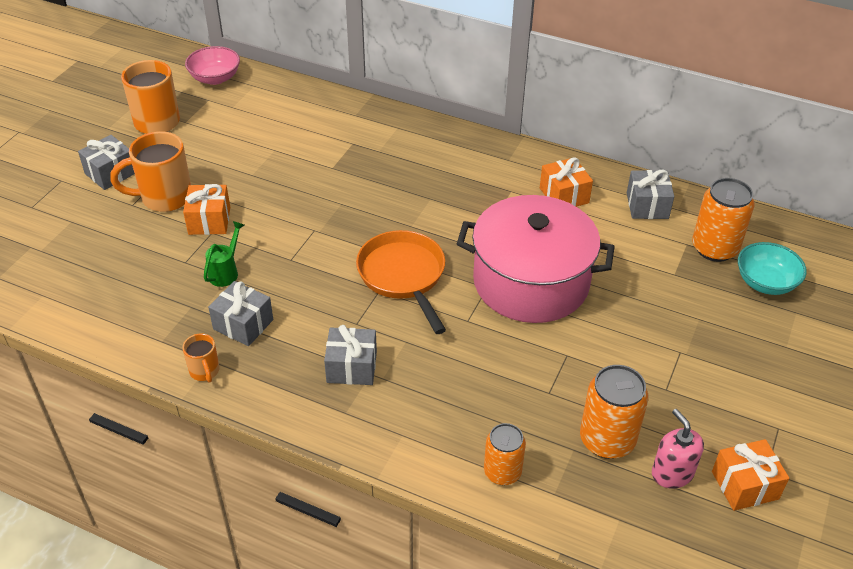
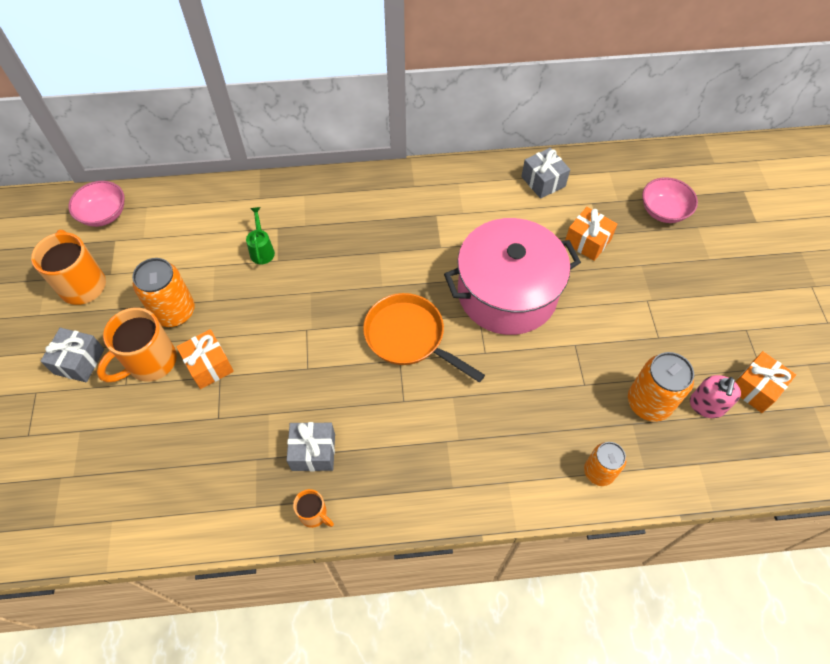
camera: 30 degrees left, 15 degrees up
green watering can [204,221,244,287] -> green watering can moved to [246,207,275,264]
grey gift [324,325,377,385] -> none
orange gift [540,157,593,207] -> orange gift moved to [565,207,618,261]
pink soap dispenser [652,409,704,489] -> pink soap dispenser turned 105 degrees counterclockwise [690,375,741,418]
orange can [692,178,754,262] -> orange can moved to [132,258,195,327]
turquoise bowl [738,242,807,295] -> pink bowl [642,177,698,223]

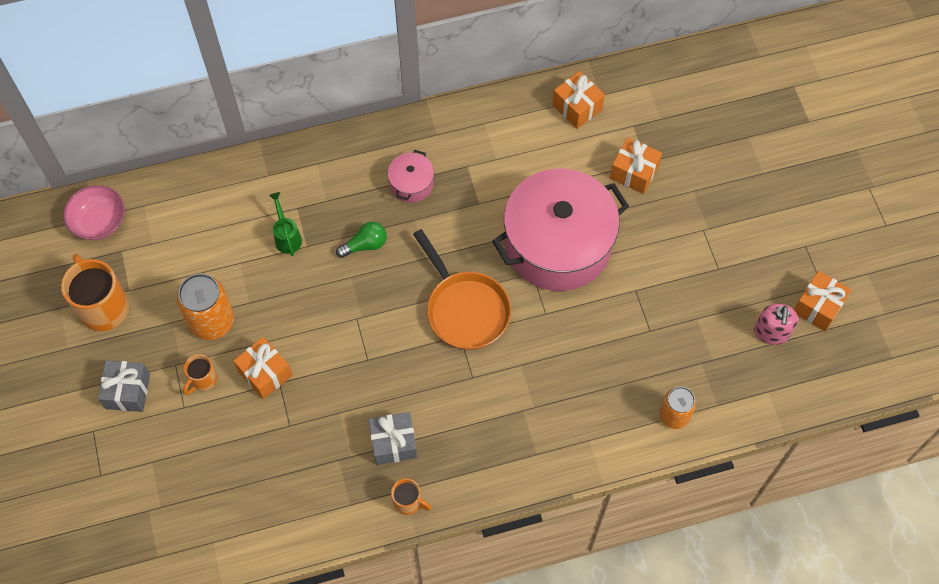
camera: 10 degrees left, 5 degrees up
orange mug [97,307,177,382] -> orange mug [183,354,217,395], size x0.52
orange pan [363,293,485,383] -> orange pan turned 150 degrees counterclockwise [413,229,511,350]
grey gift [521,148,570,199] -> orange gift [552,71,605,129]
orange can [628,352,694,422] -> none
pink bowl [642,177,698,223] -> none
none -> green light bulb [336,222,387,258]
none -> pink pot [388,150,434,203]

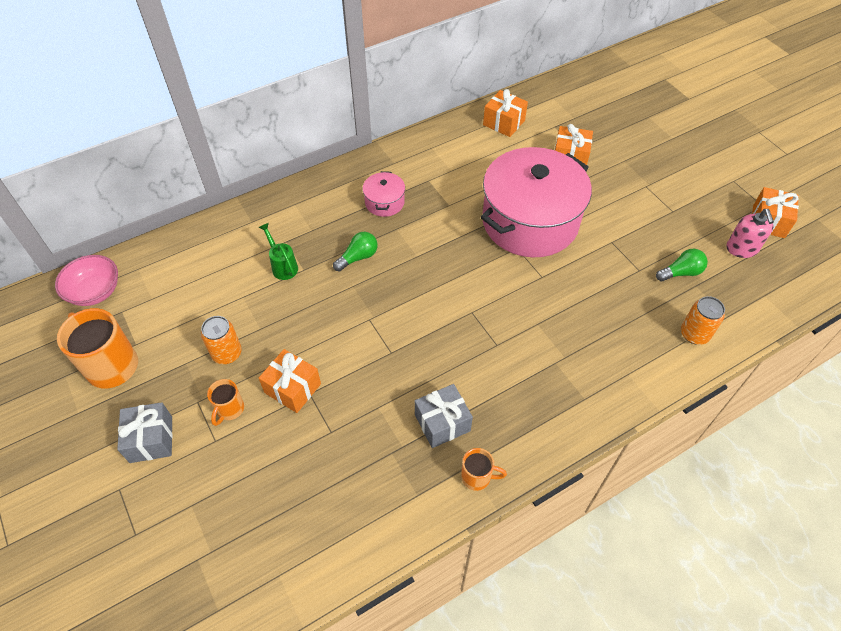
camera: 15 degrees left, 10 degrees down
orange can [177,274,234,340] -> orange can [201,316,242,364], size x0.66
orange pan [413,229,511,350] -> none
none -> green light bulb [656,249,708,281]

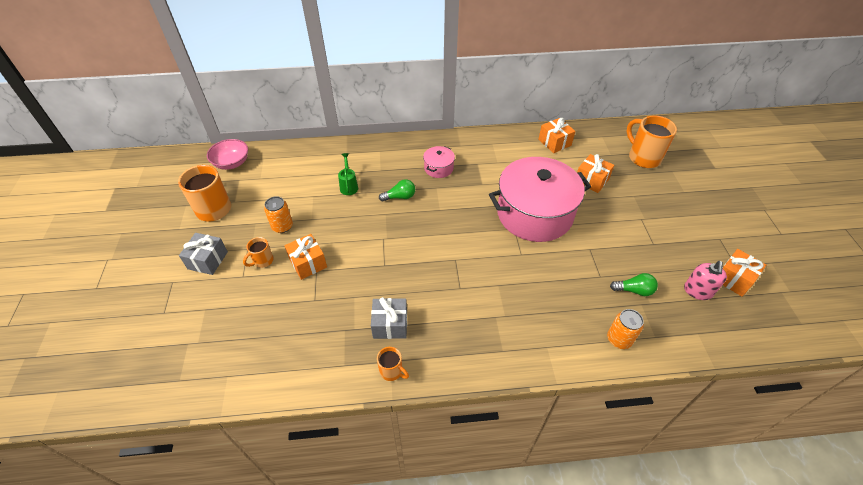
camera: 25 degrees right, 5 degrees down
none -> orange mug [626,116,677,168]

